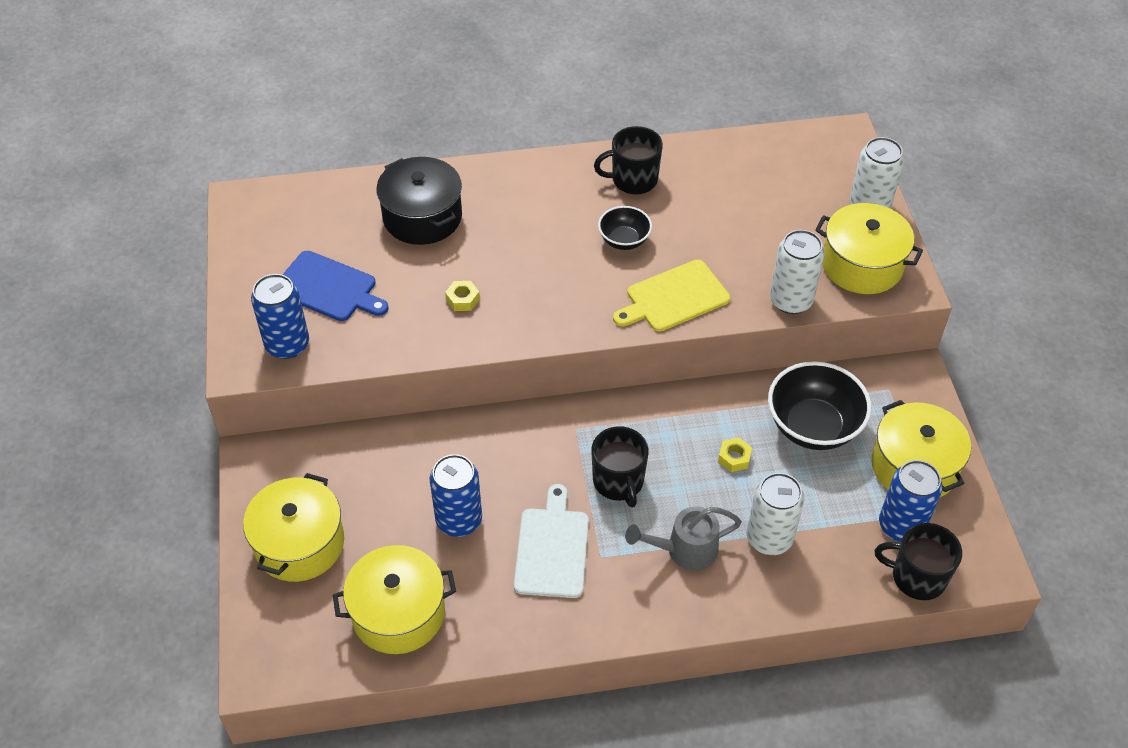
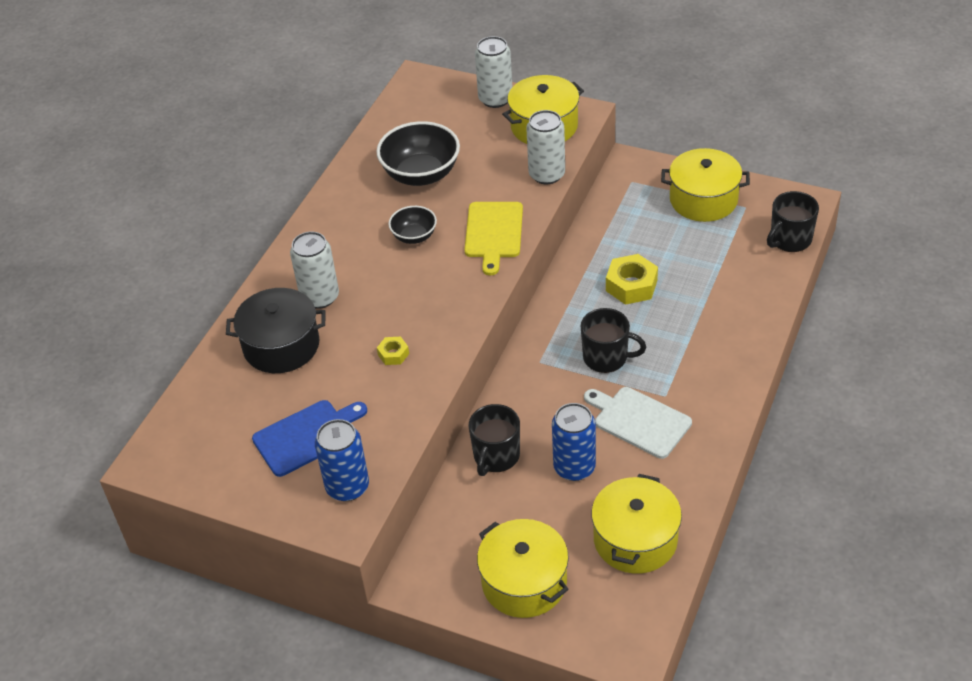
camera: 55 degrees left, 5 degrees down
black mug [594,126,663,194] -> black mug moved to [468,404,520,476]
grey watering can [625,506,742,571] -> none
yellow nut [718,438,752,472] -> yellow nut [606,254,658,305], size x1.86
white can [747,473,804,555] -> white can moved to [290,232,339,309]
black bowl [768,361,871,450] -> black bowl moved to [376,121,460,186]
blue can [879,460,942,542] -> none

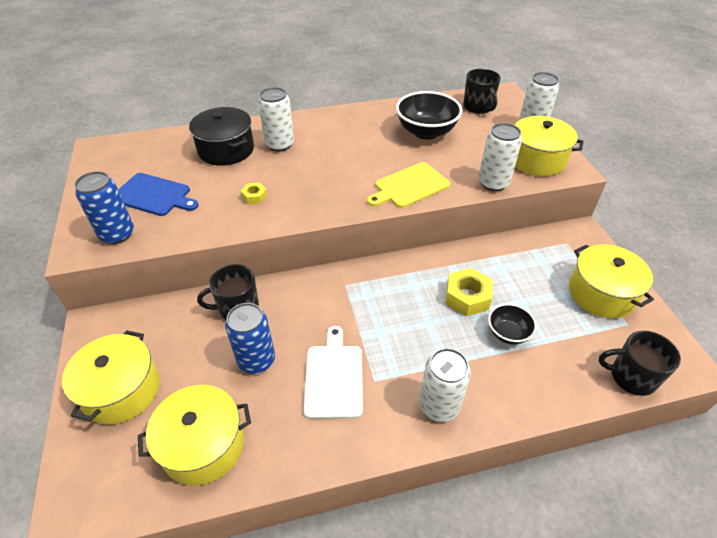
camera: 50 degrees right, 0 degrees up
black bowl [388,206,437,244] -> black bowl moved to [488,304,537,345]
black mug [581,308,646,373] -> black mug moved to [463,69,501,114]
none -> white can [419,348,471,422]

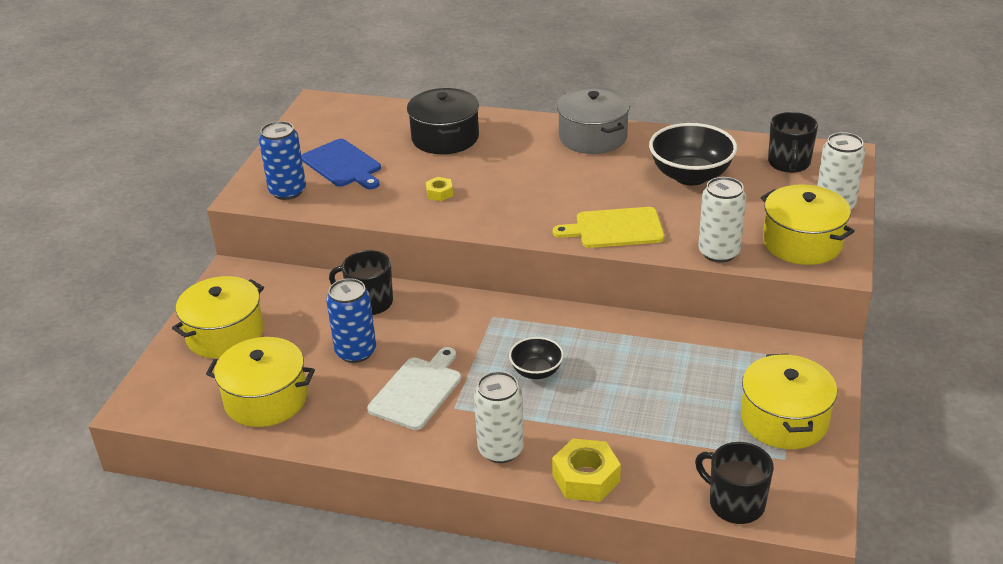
camera: 30 degrees right, 10 degrees down
white can [258,87,294,151] -> none
yellow nut [445,268,493,317] -> yellow nut moved to [552,439,621,502]
black bowl [488,304,537,345] -> black bowl moved to [509,337,564,379]
none -> grey pot [557,87,630,154]

